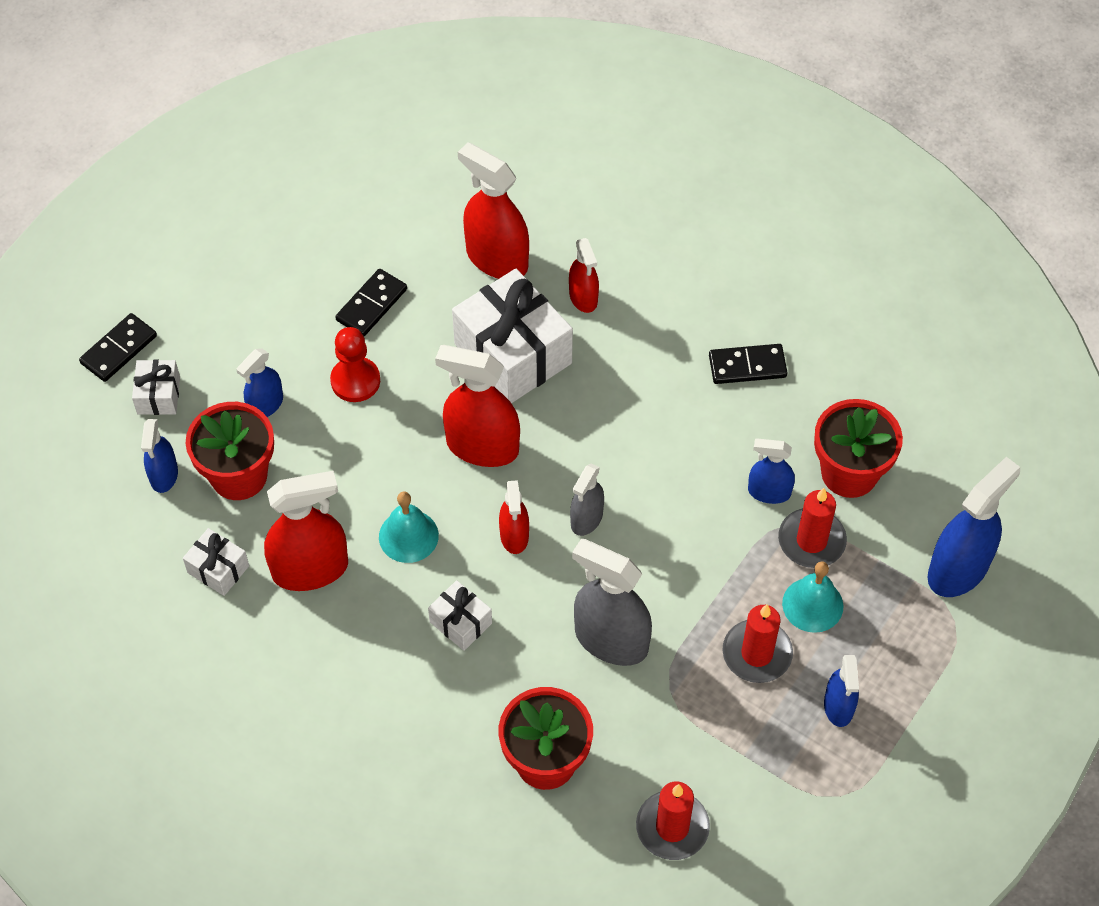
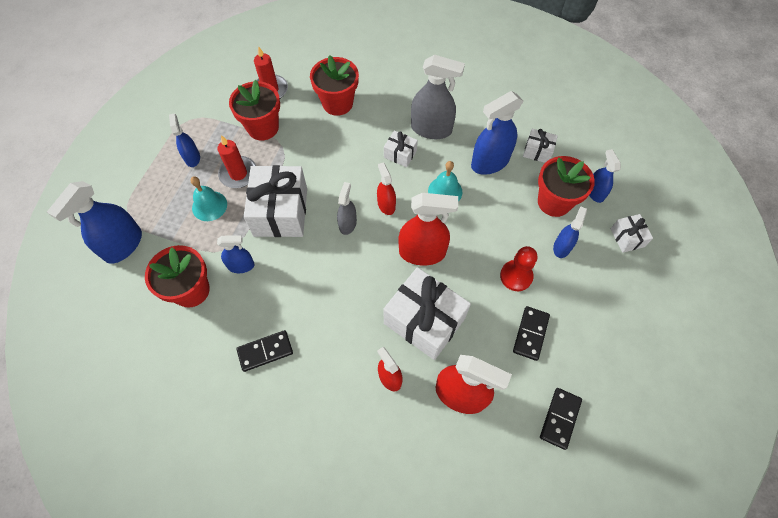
camera: 165 degrees right, 5 degrees up
black domino [79,313,157,382] -> black domino moved to [540,388,582,450]
red spray bottle [264,471,348,591] -> blue spray bottle [471,91,523,175]
grey spray bottle [572,539,652,666] -> grey spray bottle moved to [411,55,465,139]
red candle [778,488,847,568] -> none
none -> red flower pot [229,80,280,140]
none -> white gift [244,165,307,237]

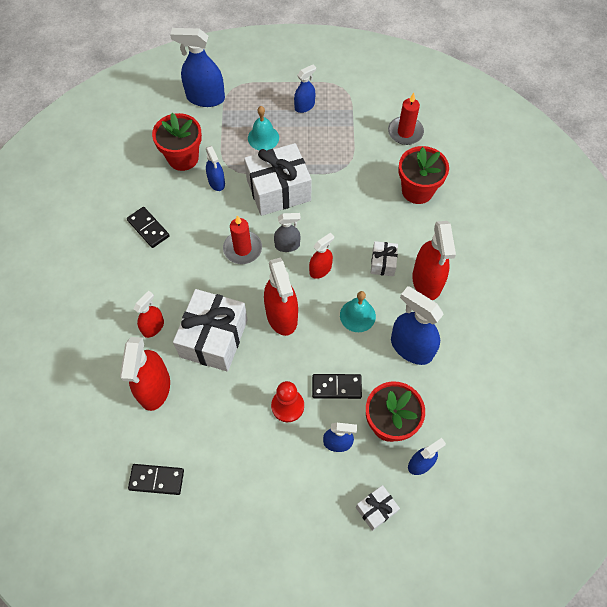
camera: 70 degrees right, 0 degrees up
red candle [217,135,256,188] -> red candle moved to [223,215,262,264]
red flower pot [229,80,280,140] -> none
grey spray bottle [411,55,465,139] -> red spray bottle [412,221,456,300]
black domino [513,306,550,361] -> black domino moved to [312,374,362,399]
white gift [523,129,558,163] -> none

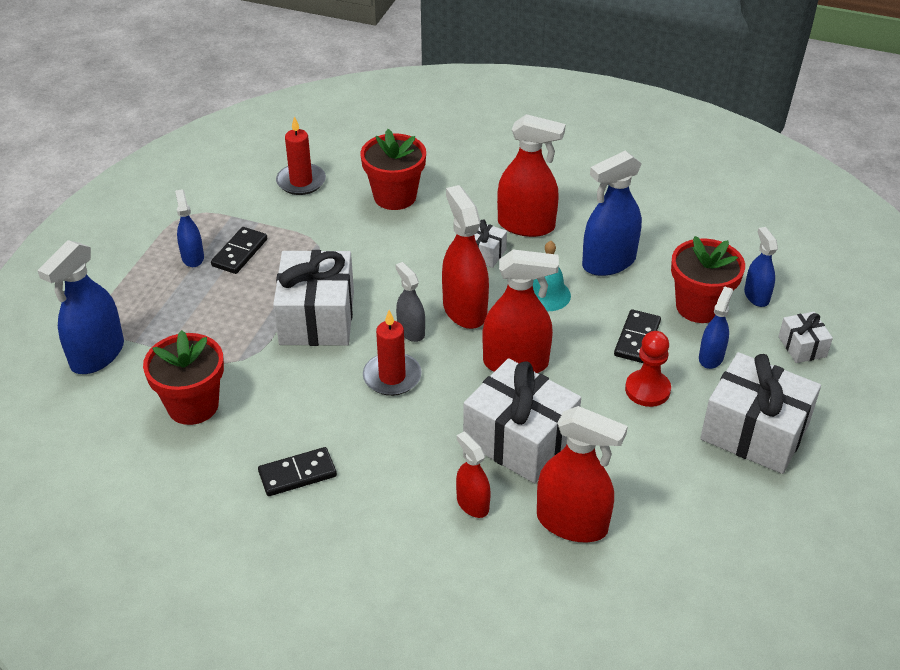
camera: 70 degrees left, 20 degrees down
black domino [128,464,184,495] -> black domino moved to [211,227,267,274]
blue spray bottle [206,146,225,191] -> none
turquoise bell [248,106,279,150] -> none
grey spray bottle [274,213,301,252] -> grey spray bottle turned 45 degrees counterclockwise [396,262,425,342]
red spray bottle [309,233,334,279] -> red spray bottle [442,185,489,329], size x1.75
none -> white gift [700,352,821,474]

